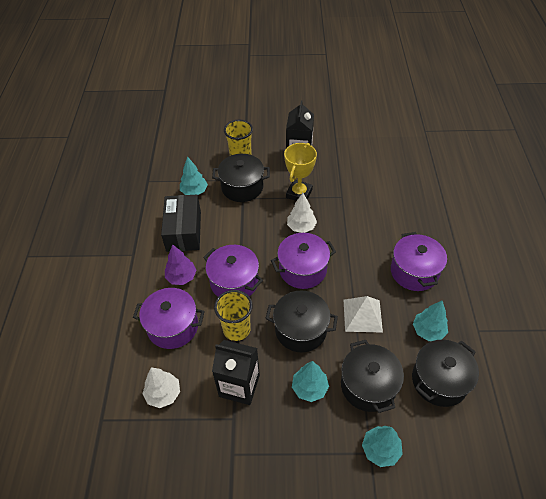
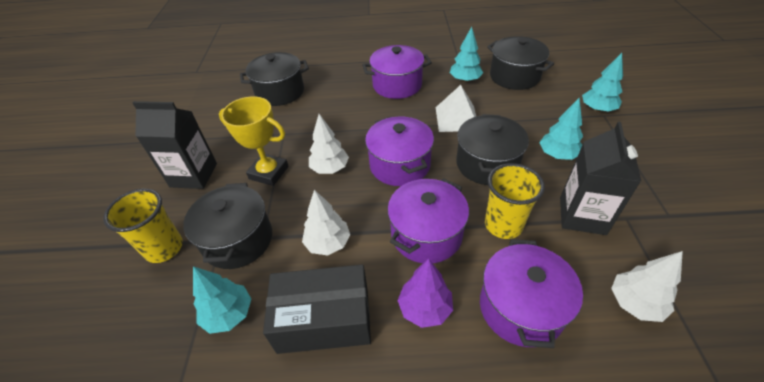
camera: 90 degrees left, 5 degrees down
black pot [341,340,404,413] -> black pot moved to [240,52,309,106]
none -> white tree [302,190,350,256]

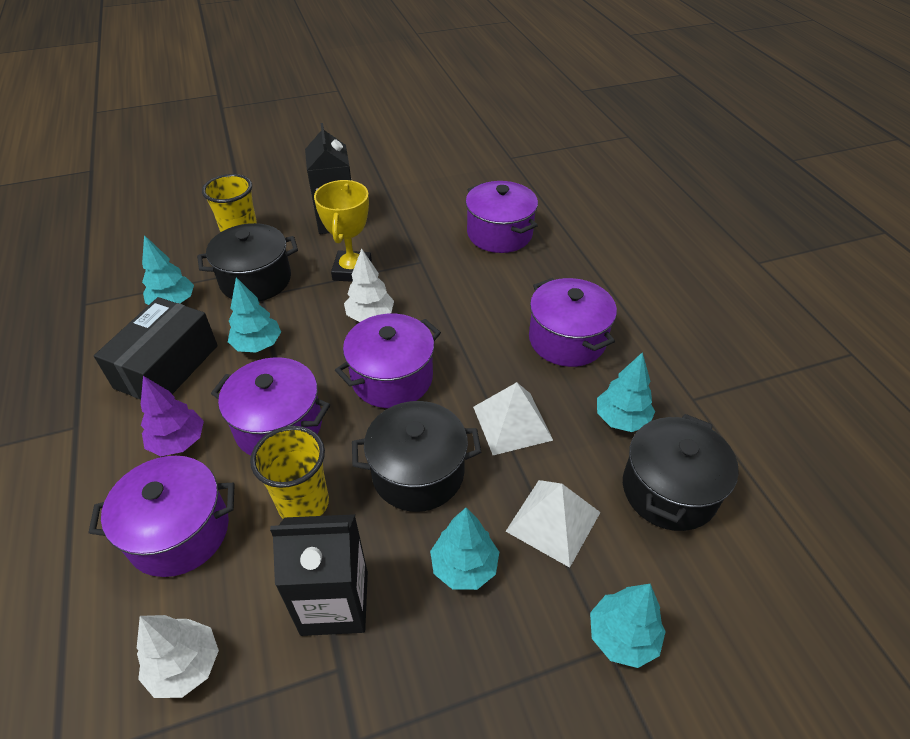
camera: 70 degrees right, 0 degrees up
black pot [240,52,309,106] -> purple pot [465,181,538,253]
black box [263,264,371,354] -> black box turned 45 degrees clockwise [94,297,218,399]
white tree [302,190,350,256] -> turquoise tree [228,277,281,352]
none -> white pyramid [506,480,601,568]

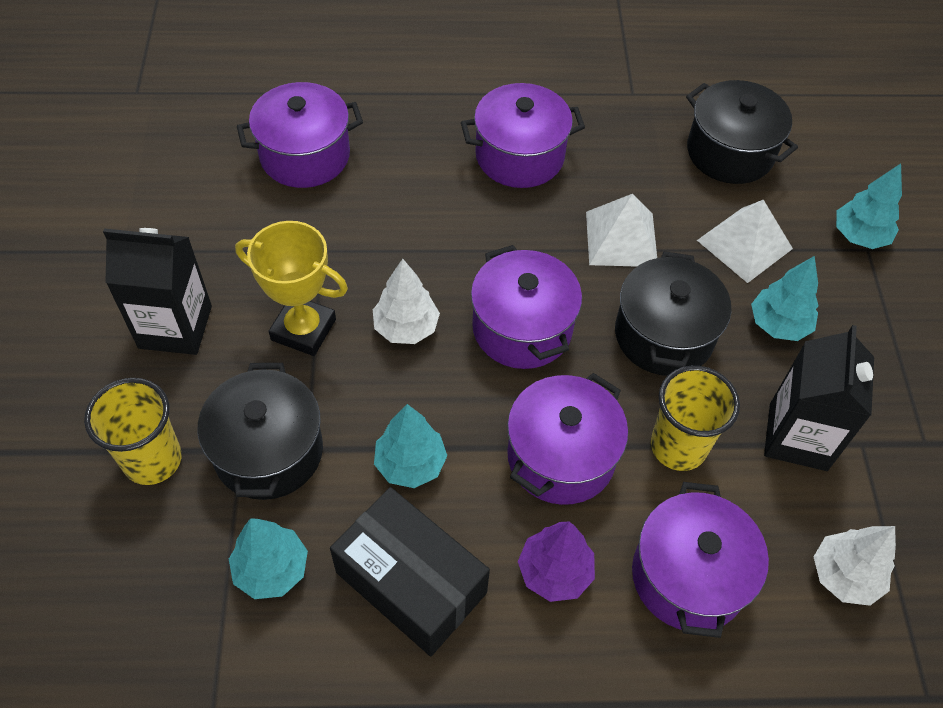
camera: 75 degrees left, 10 degrees up
turquoise tree [597,352,655,432] -> none

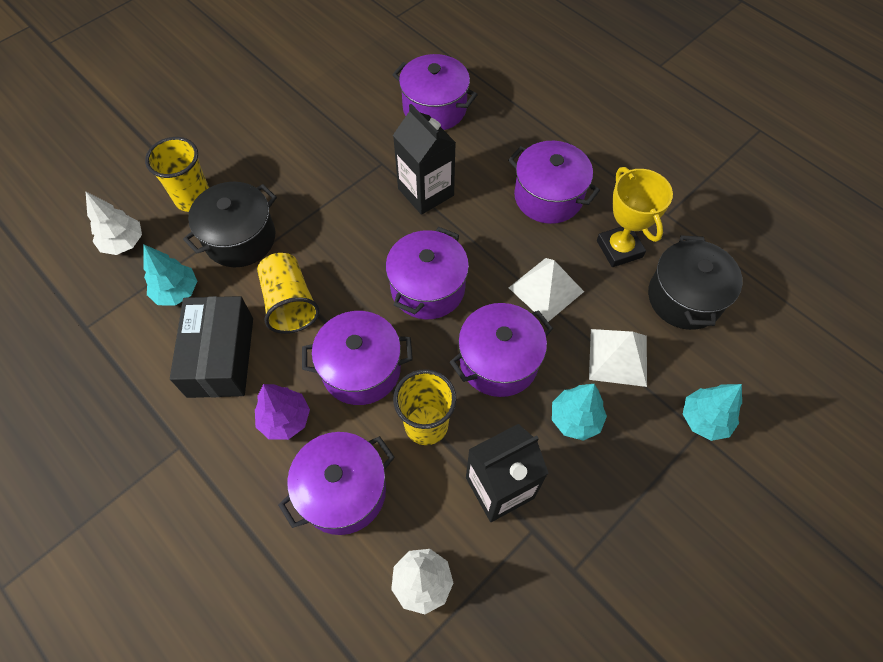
camera: 50 degrees right, 5 degrees up
black carton [103,228,212,355] -> black carton moved to [393,104,456,215]
yellow trophy [235,221,348,356] -> yellow trophy moved to [597,167,673,267]
white tree [373,259,440,344] -> white tree moved to [86,192,142,255]
turquoise tree [374,404,447,488] -> yellow cup [257,253,320,334]
black pot [615,251,731,376] -> purple pot [450,303,553,397]

